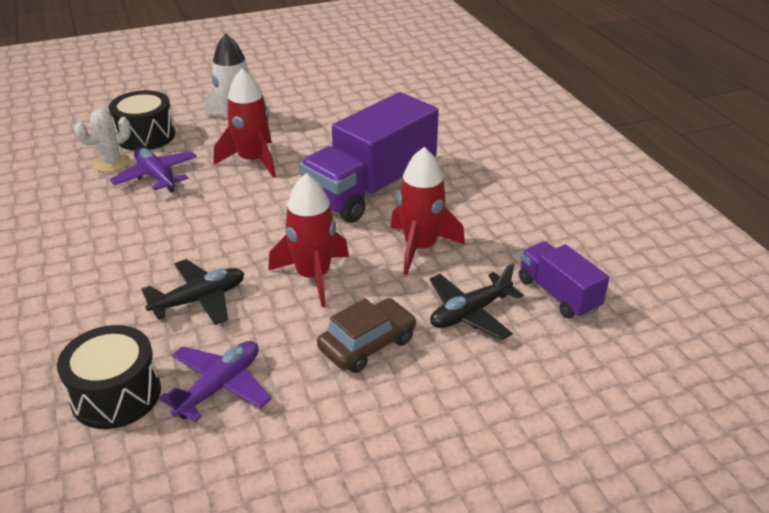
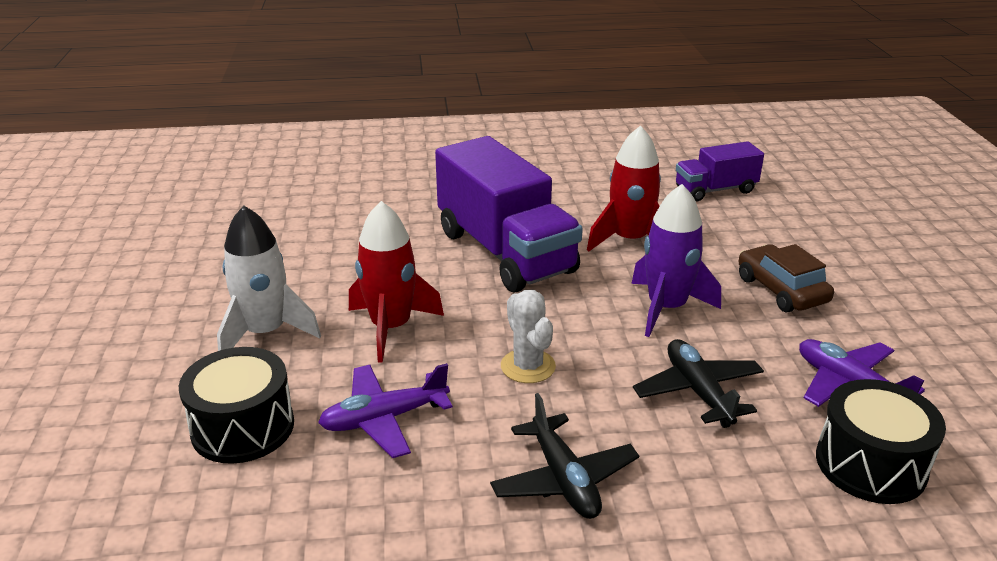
camera: 75 degrees left, 5 degrees down
white cactus [75,109,131,172] -> white cactus moved to [501,290,556,383]
red rocket [268,173,349,307] -> purple rocket [631,184,721,337]
black plane [430,263,523,340] -> black plane moved to [490,393,639,519]

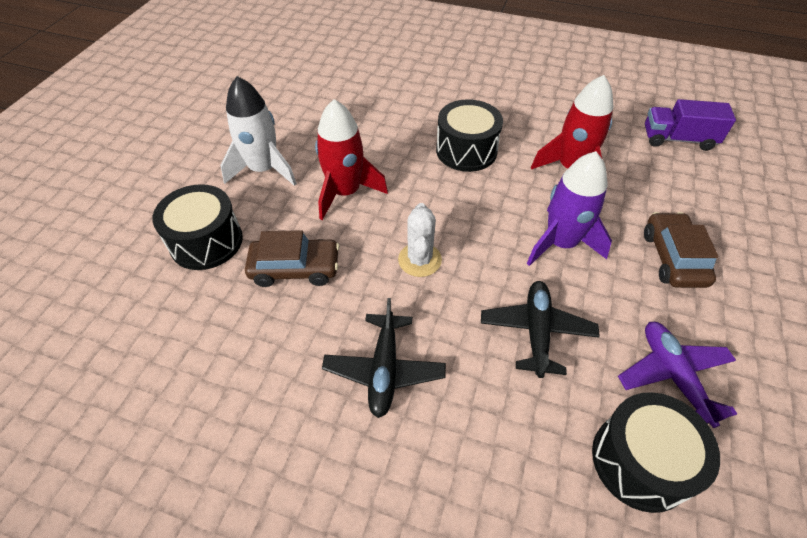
camera: 25 degrees right, 20 degrees up
purple plane [318,363,453,458] -> brown car [245,230,340,287]
purple truck [435,136,583,292] -> black drum [436,99,503,172]

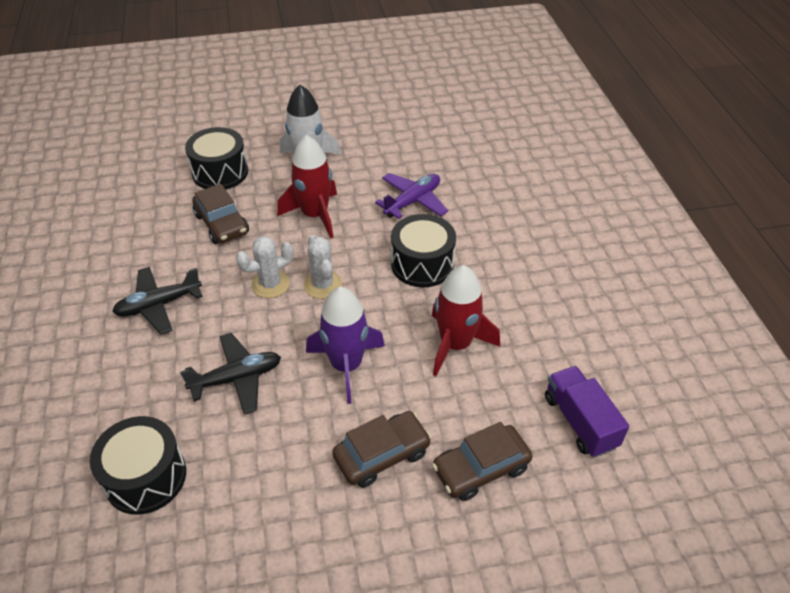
camera: 60 degrees right, 5 degrees down
purple plane [618,322,737,428] -> purple plane moved to [375,173,448,219]
none -> white cactus [304,235,342,299]
none -> brown car [432,422,532,501]

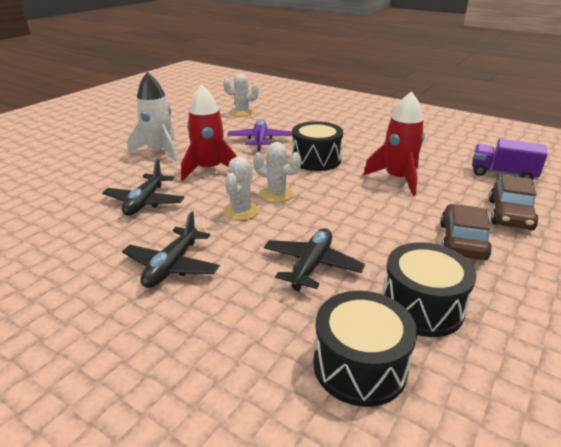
camera: 45 degrees left, 15 degrees down
black drum [185,127,248,190] -> black drum moved to [382,242,476,337]
brown car [192,184,249,244] -> black plane [102,159,185,216]
purple rocket [306,287,385,404] -> none
none -> white cactus [223,73,259,116]

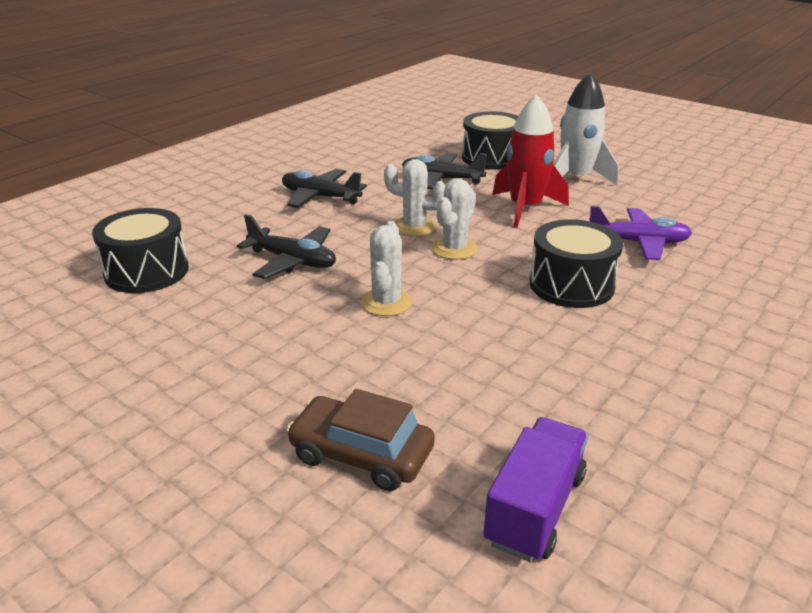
camera: 95 degrees right, 0 degrees up
white cactus [223,73,259,116] -> white cactus moved to [361,221,413,316]
red rocket [363,91,425,196] -> none
black drum [382,242,476,337] -> black drum moved to [462,111,518,170]
brown car [440,204,492,260] -> none

